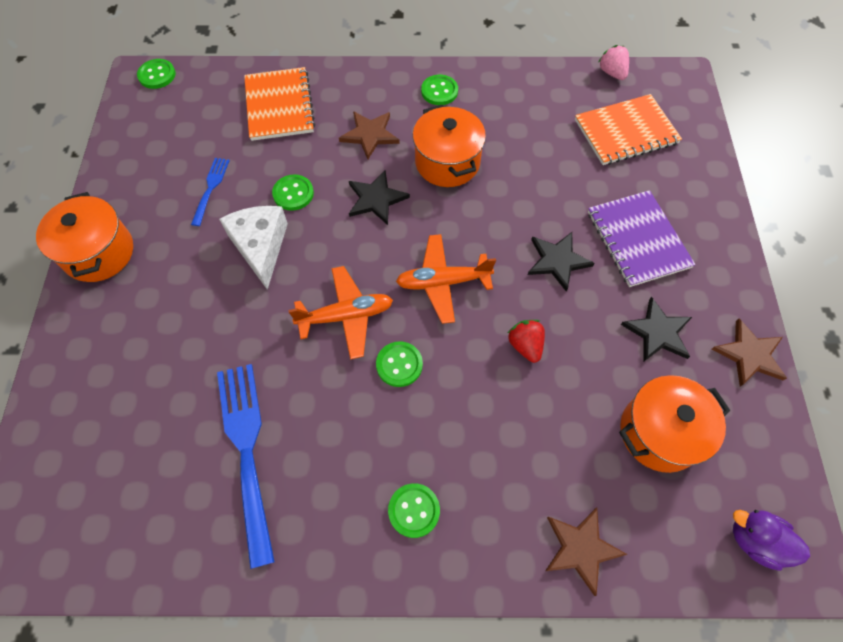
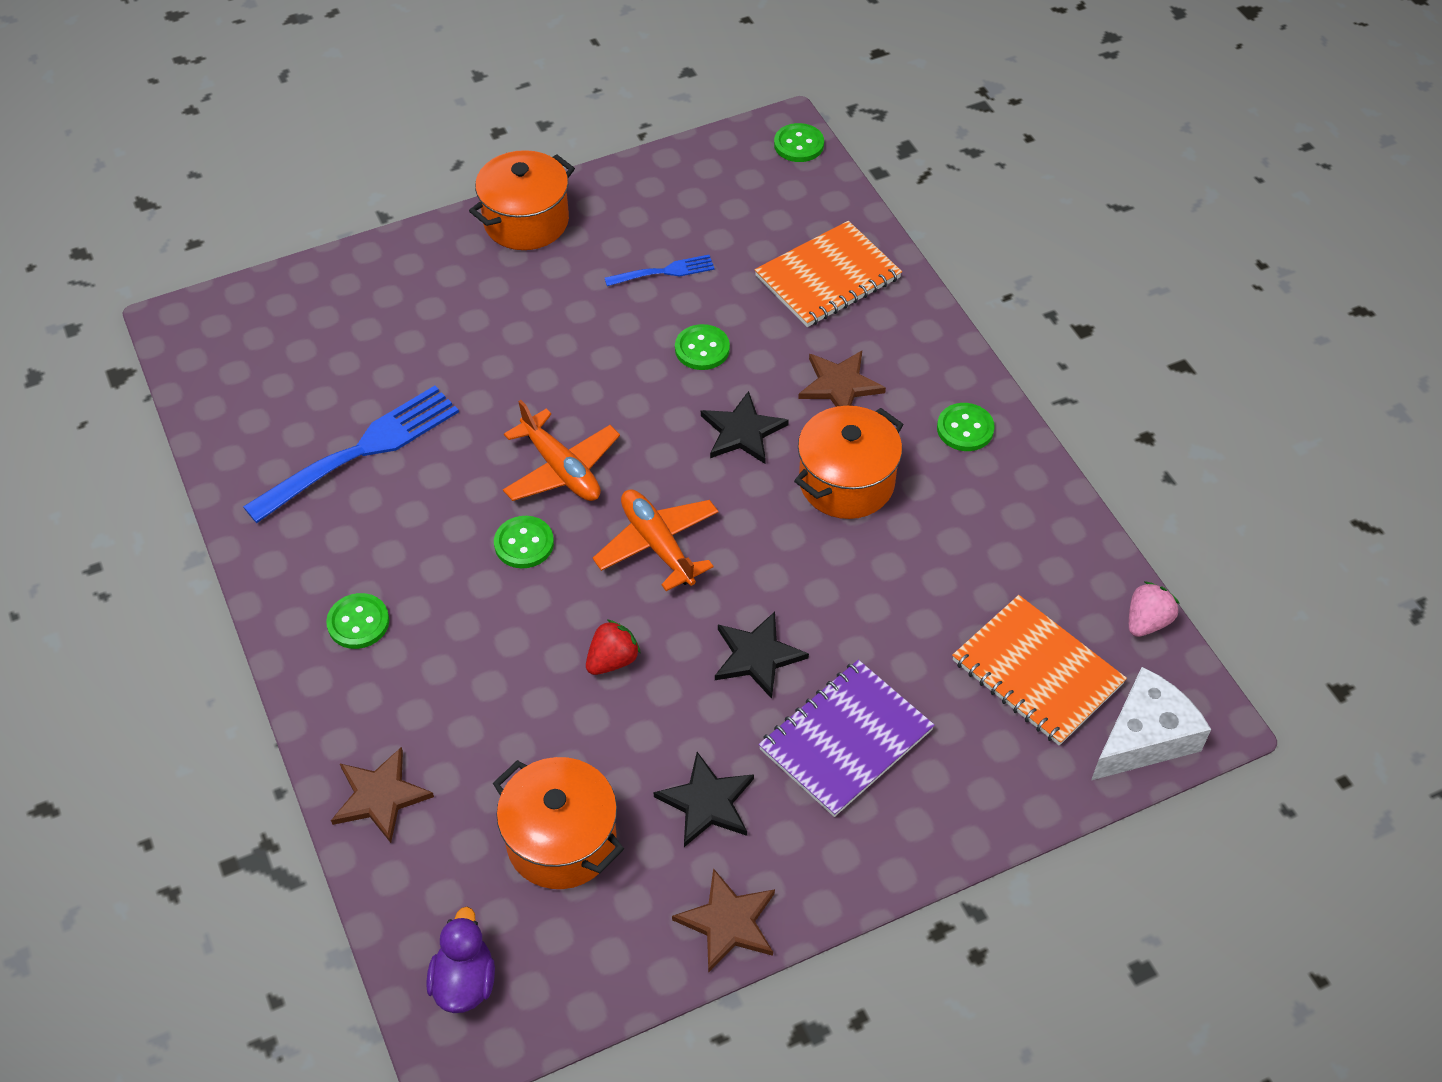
camera: 65 degrees right, 10 degrees down
white cheese [219,206,288,290] -> white cheese moved to [1091,667,1211,780]

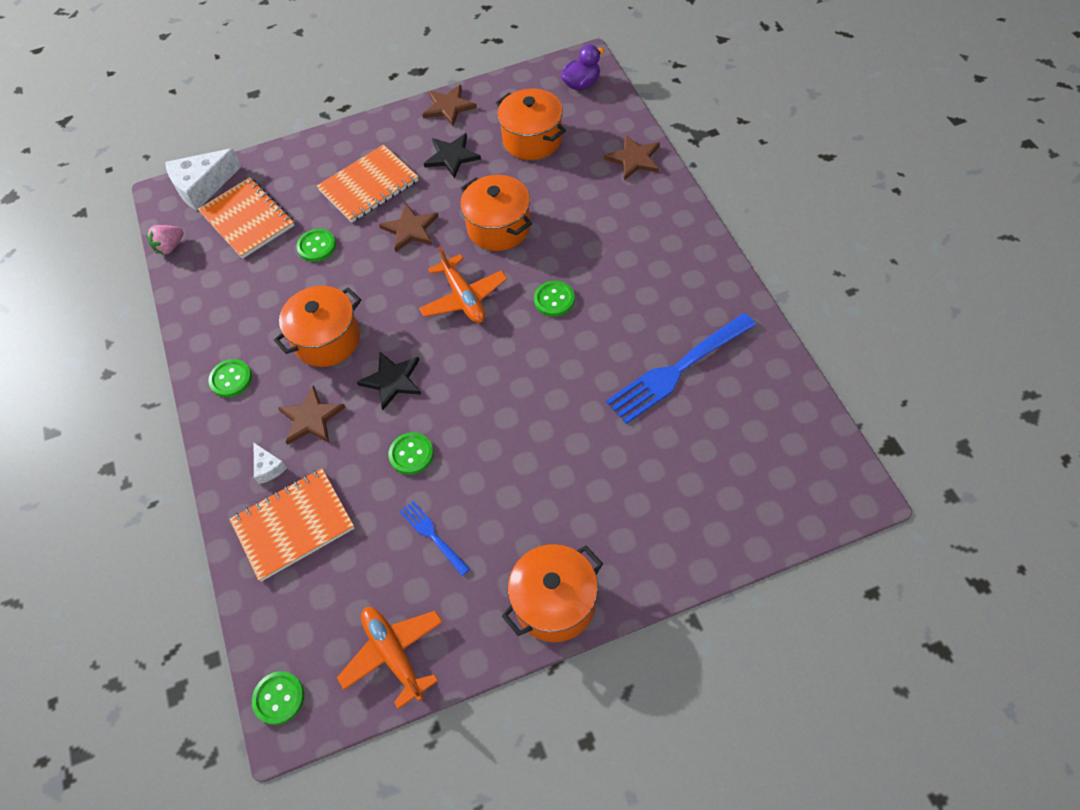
camera: 170 degrees left, 5 degrees up
green button [326,593,389,649] -> green button moved to [297,229,336,262]
purple duck [426,907,495,1013] -> purple duck turned 135 degrees counterclockwise [561,44,605,91]
orange plane [503,400,620,501] -> orange plane moved to [337,607,443,709]
red strawberry [586,619,641,675] -> orange pot [460,175,532,251]
blue fork [605,255,715,286] -> blue fork turned 60 degrees clockwise [400,501,470,576]
black star [715,612,809,699] -> brown star [379,203,439,252]
purple notebook [759,660,935,817] -> orange notebook [317,145,418,223]
none -> white cheese [254,443,287,484]

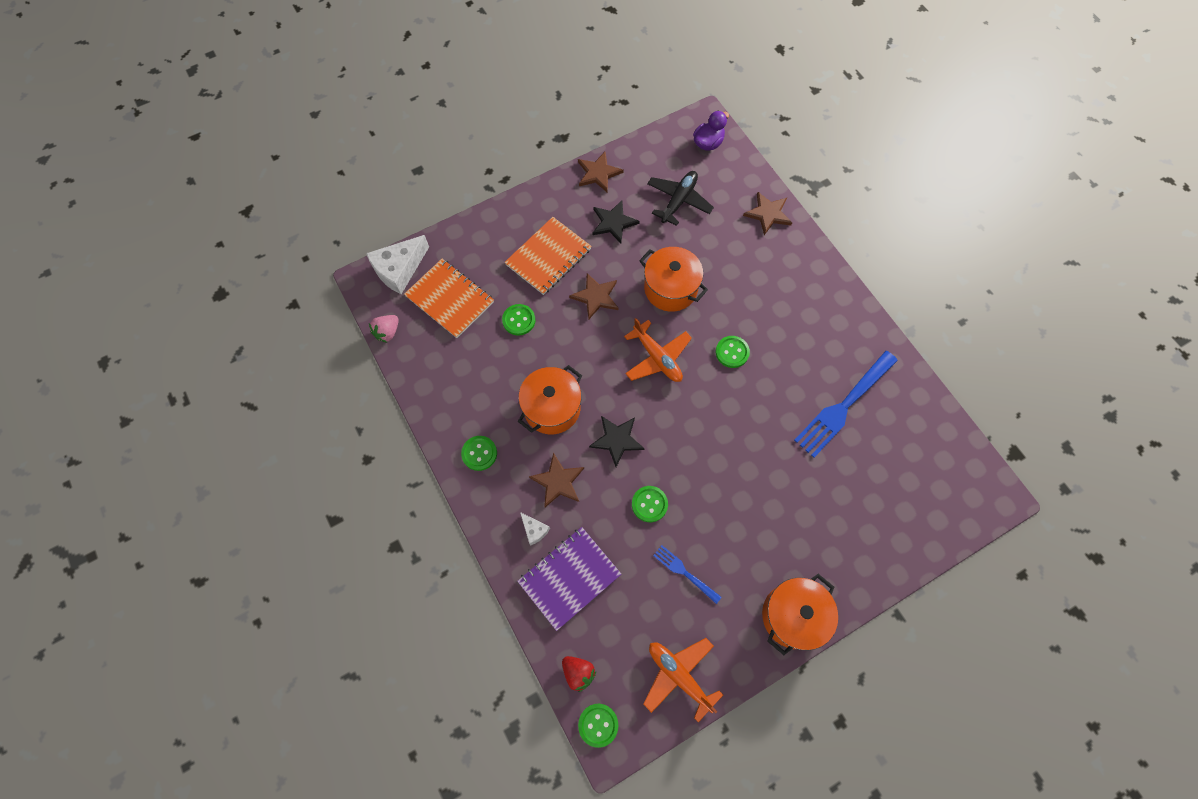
camera: 15 degrees left, 10 degrees up
orange notebook [230,468,355,582] -> purple notebook [517,527,621,631]
orange pot [496,88,566,160] -> black plane [647,171,714,226]
none -> red strawberry [562,656,596,692]

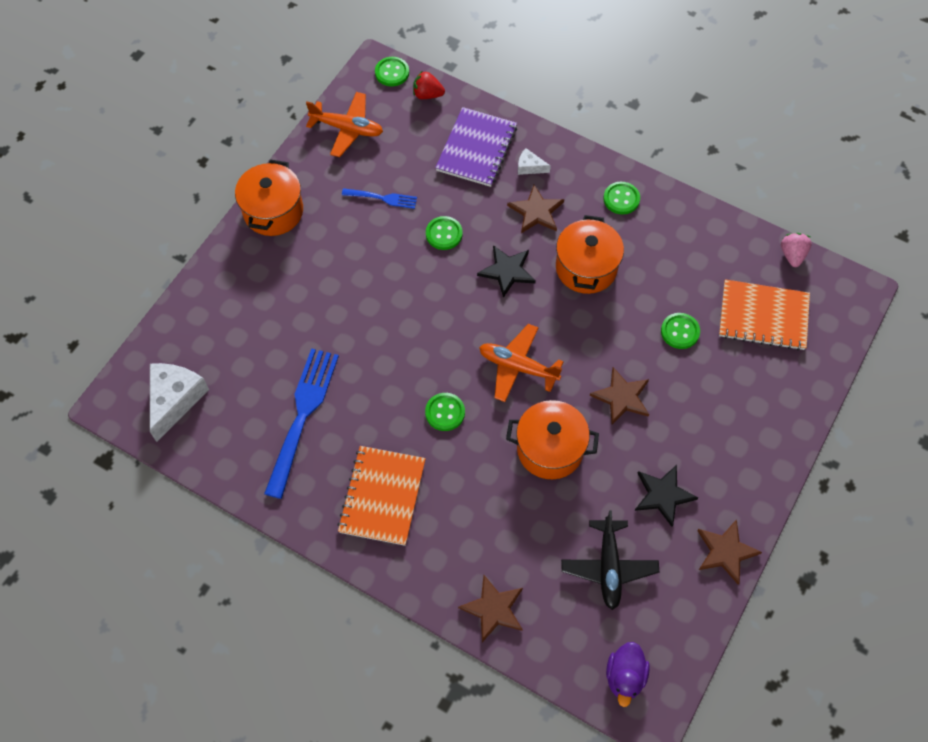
camera: 150 degrees right, 5 degrees down
white cheese [366,235,429,294] -> white cheese moved to [150,363,209,442]
orange notebook [504,217,592,295] -> orange notebook moved to [337,446,426,546]

